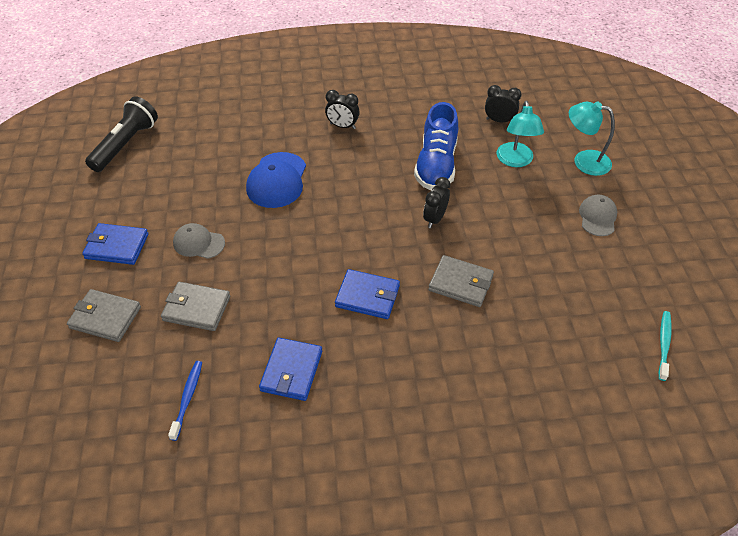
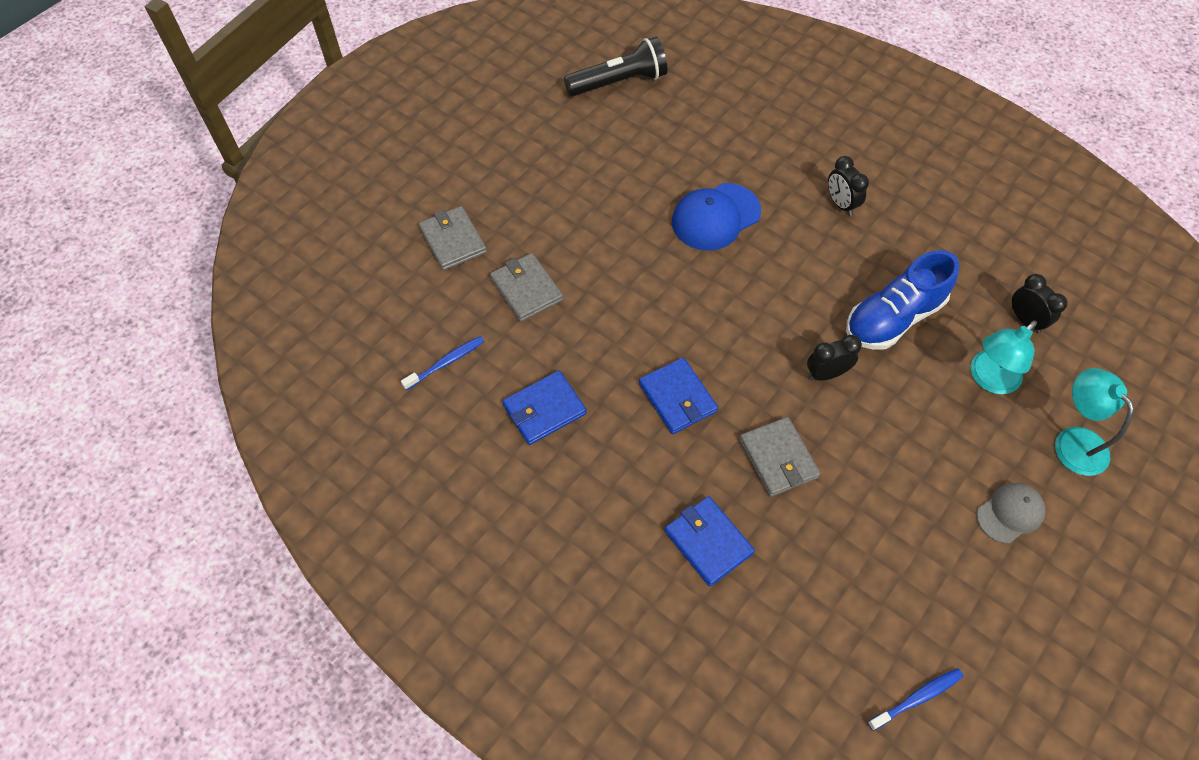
camera: 45 degrees right, 10 degrees up
blue wallet [82,223,149,265] -> blue wallet moved to [665,496,755,586]
grey cap [173,223,225,259] -> none
turquoise toothbrush [659,311,672,381] -> blue toothbrush [868,668,964,731]

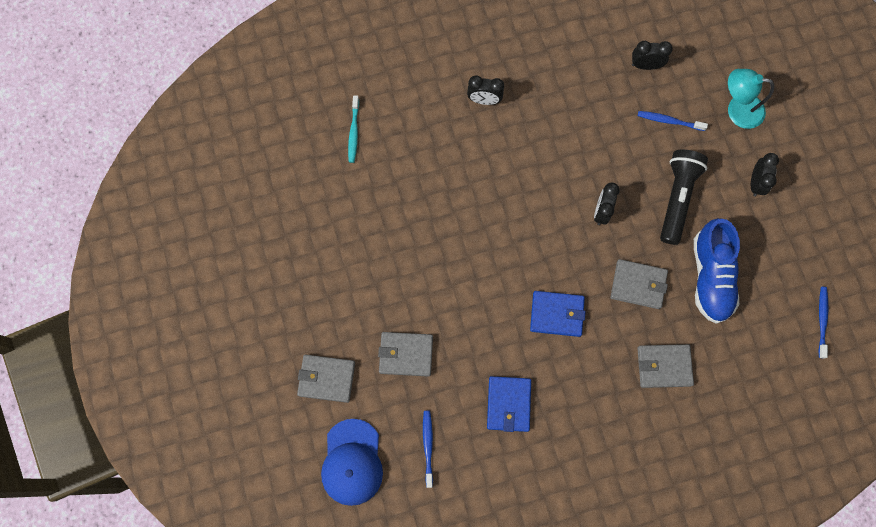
camera: 55 degrees left, 15 degrees up
black flashlight [564,37,667,96] -> black flashlight moved to [660,150,708,245]
blue wallet [665,496,755,586] -> grey wallet [637,344,694,388]
blue cap [672,183,761,251] -> blue cap moved to [321,419,383,506]
blue shoe [846,250,960,350] -> blue shoe moved to [694,218,740,324]
turquoise lamp [971,321,1037,394] -> blue toothbrush [638,111,708,131]
grey cap [977,483,1045,543] -> black clock [751,153,779,197]
none -> turquoise toothbrush [348,95,359,163]

